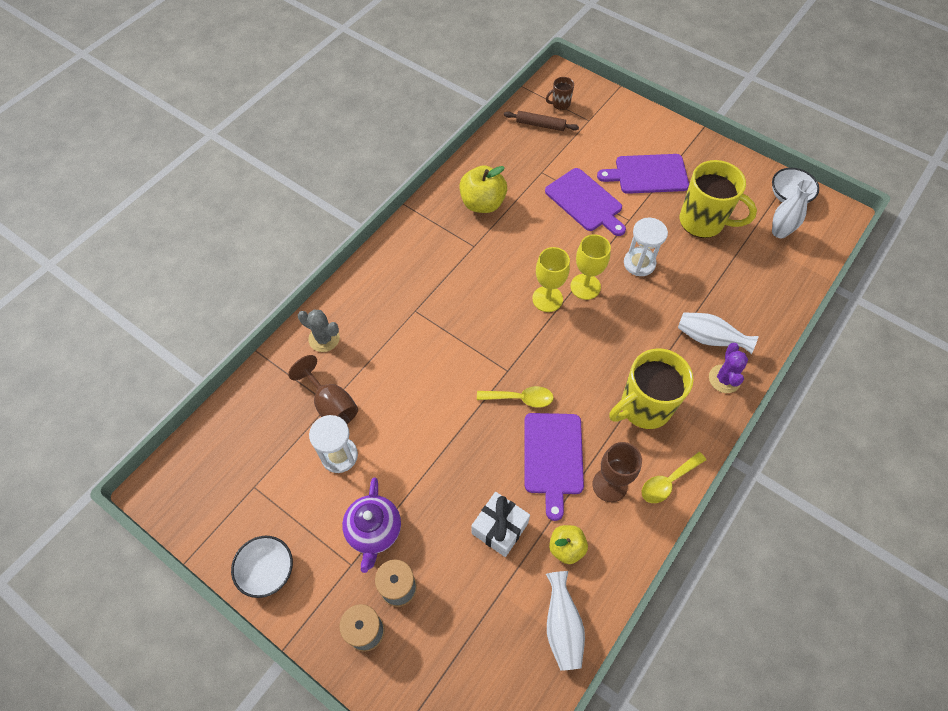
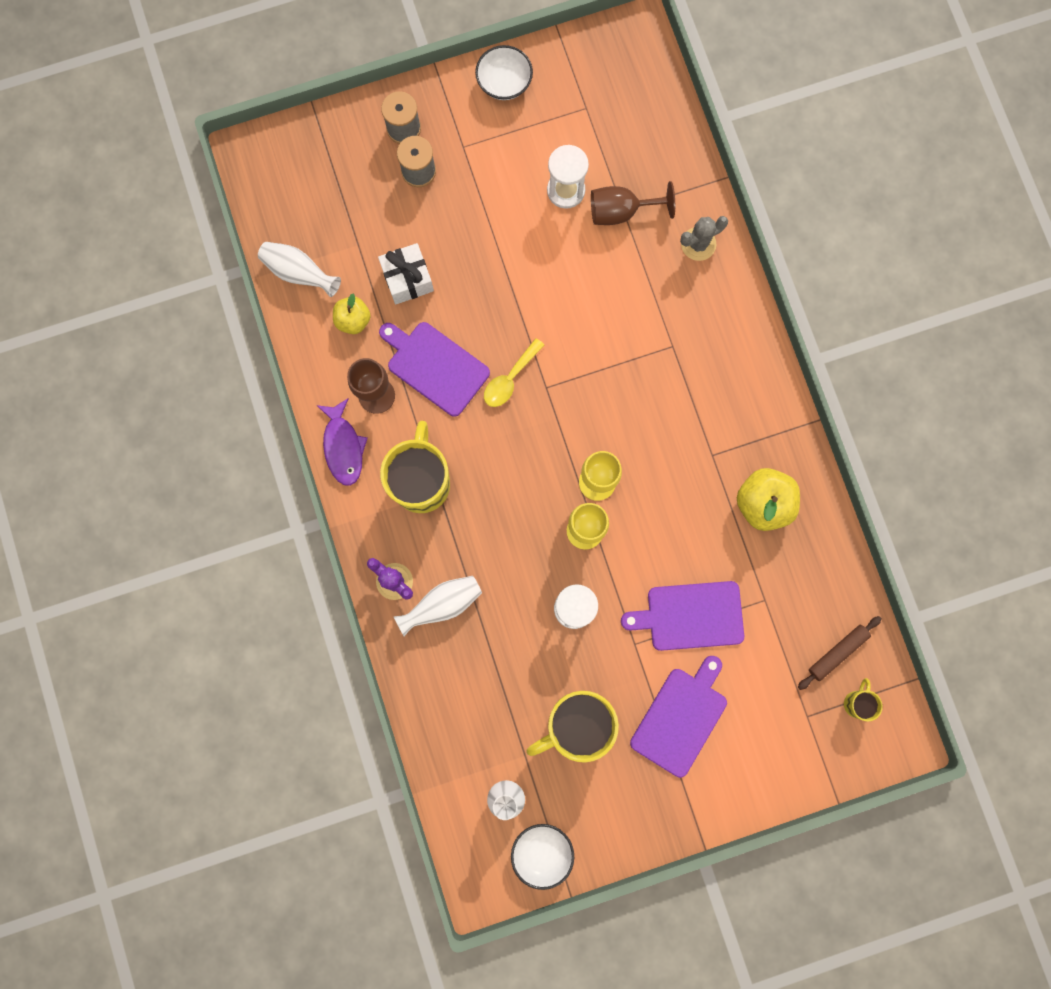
camera: 125 degrees right, 20 degrees up
purple teapot [342,477,401,573] -> none
brown mug [546,77,574,110] -> yellow mug [844,678,883,722]
yellow spoon [641,452,706,503] -> purple fish [317,398,367,486]

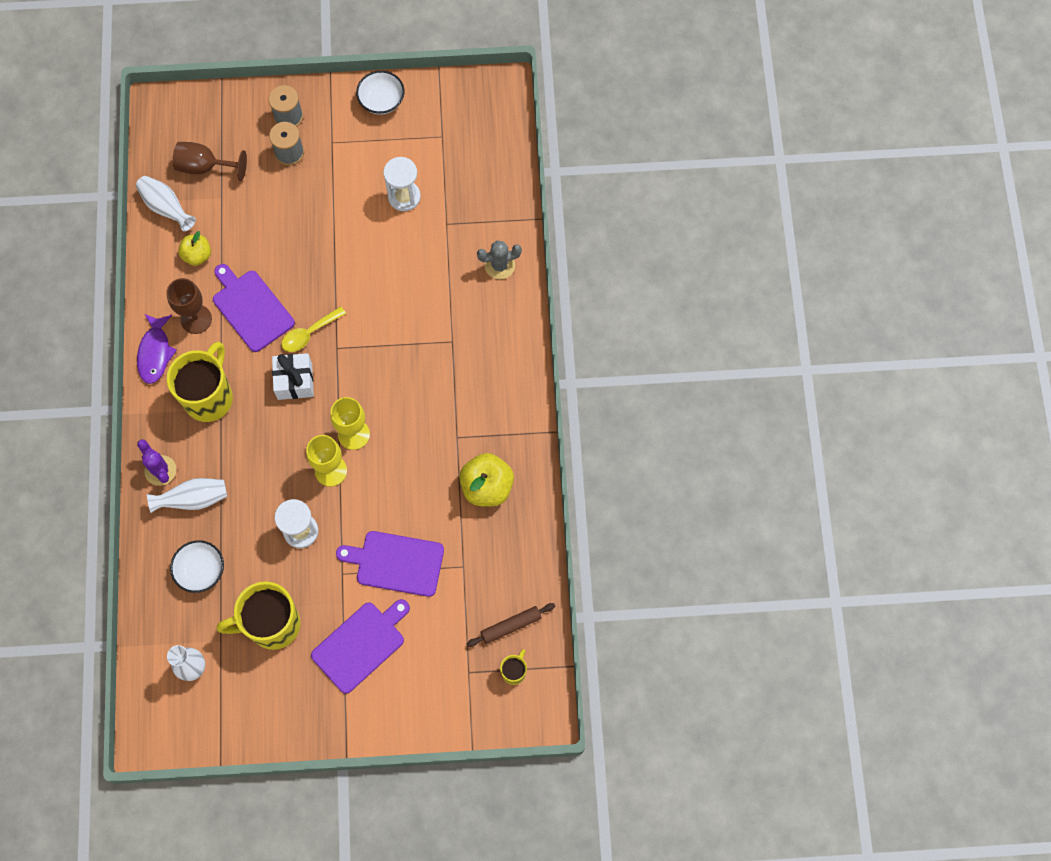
camera: 15 degrees right, 10 degrees down
white gift [378,243,434,304] -> white gift moved to [272,353,314,400]
white bowl [511,824,574,890] -> white bowl moved to [170,540,224,593]
brown goblet [591,181,675,225] -> brown goblet moved to [173,142,247,181]

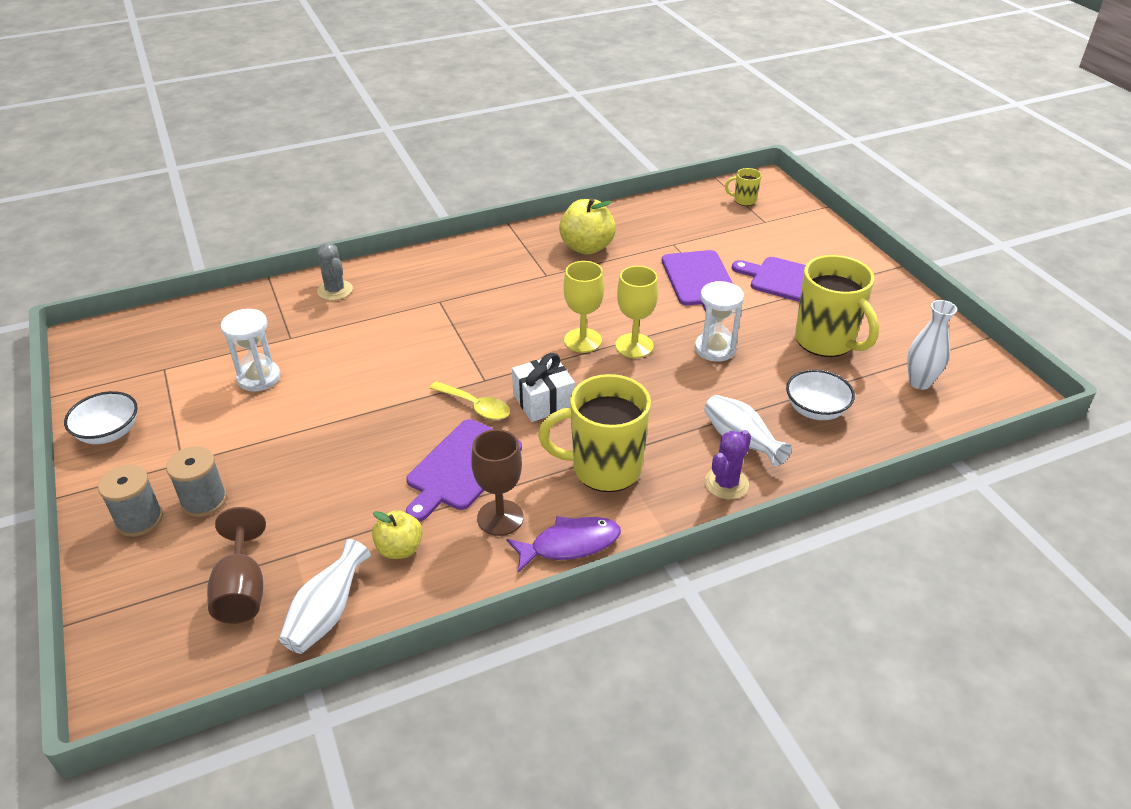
camera: 110 degrees left, 30 degrees down
brown rolling pin [467,603,555,647] -> none

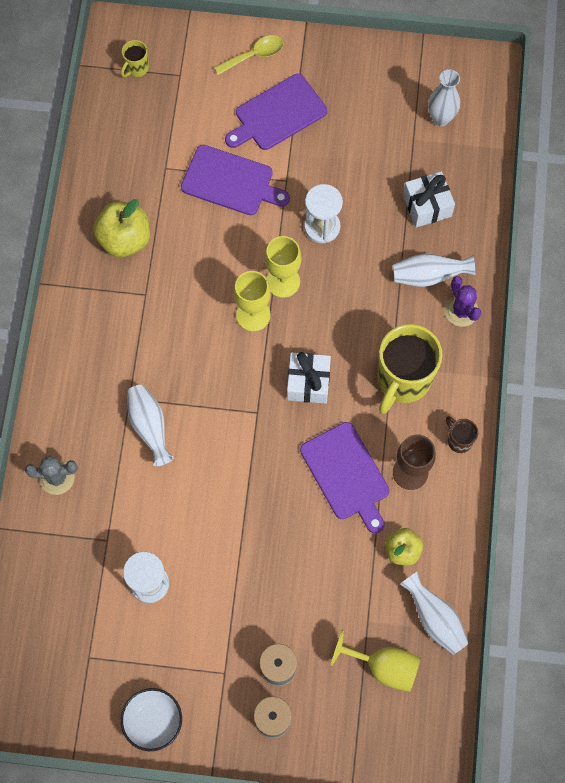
camera: 60 degrees left, 30 degrees up
brown goblet [207,507,266,624] -> yellow goblet [330,630,421,692]
yellow spoon [429,381,510,420] -> yellow spoon moved to [214,35,284,75]
purple fish [506,516,621,573] -> brown mug [446,416,478,453]
white bowl [786,370,855,420] -> white gift [403,171,455,228]
yellow mug [795,255,879,357] -> none
none -> white vase [127,385,174,466]

